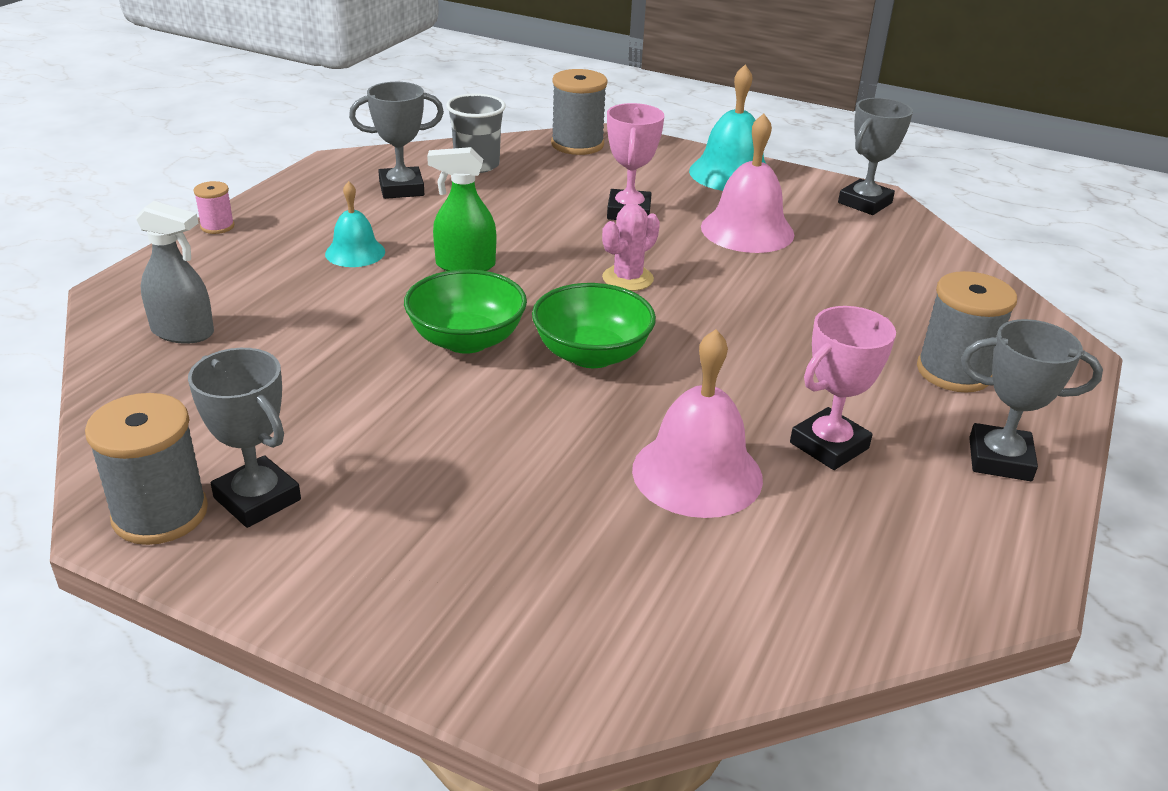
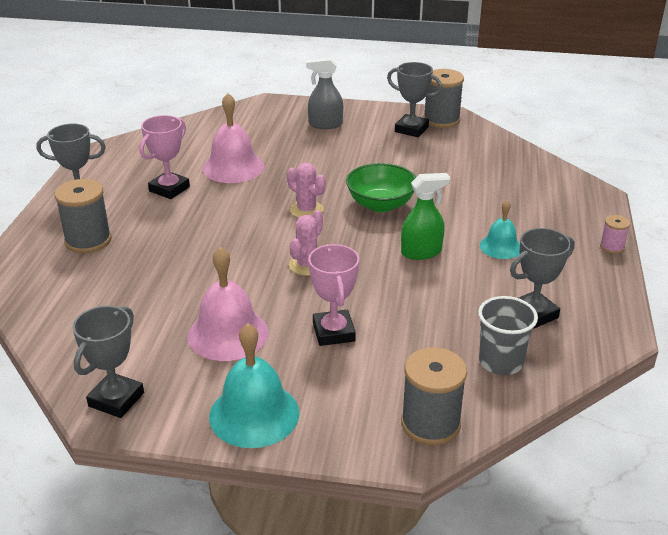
camera: 165 degrees right, 0 degrees up
grey spray bottle [135,201,214,344] -> grey spray bottle moved to [306,57,343,129]
green bowl [532,283,656,368] -> pink cactus [287,162,326,218]

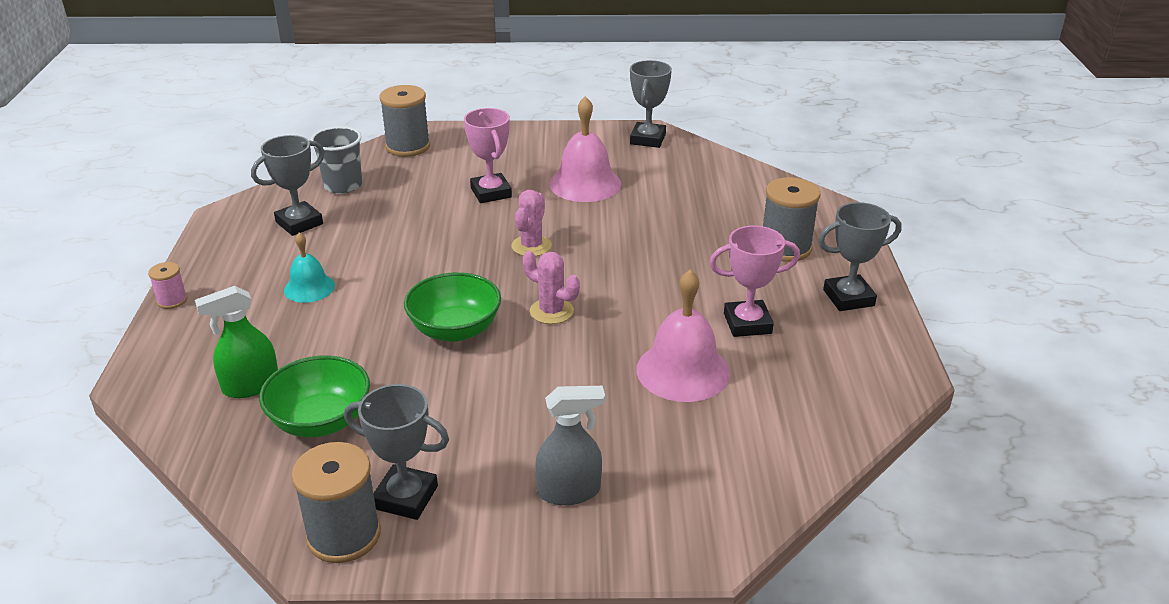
camera: 170 degrees right, 0 degrees up
pink trophy [139,115,190,199] -> pink trophy turned 60 degrees clockwise [709,226,800,337]
turquoise bell [209,323,300,448] -> none
green spray bottle [401,173,451,260] -> green spray bottle moved to [195,286,278,398]
none -> green bowl [259,355,370,437]

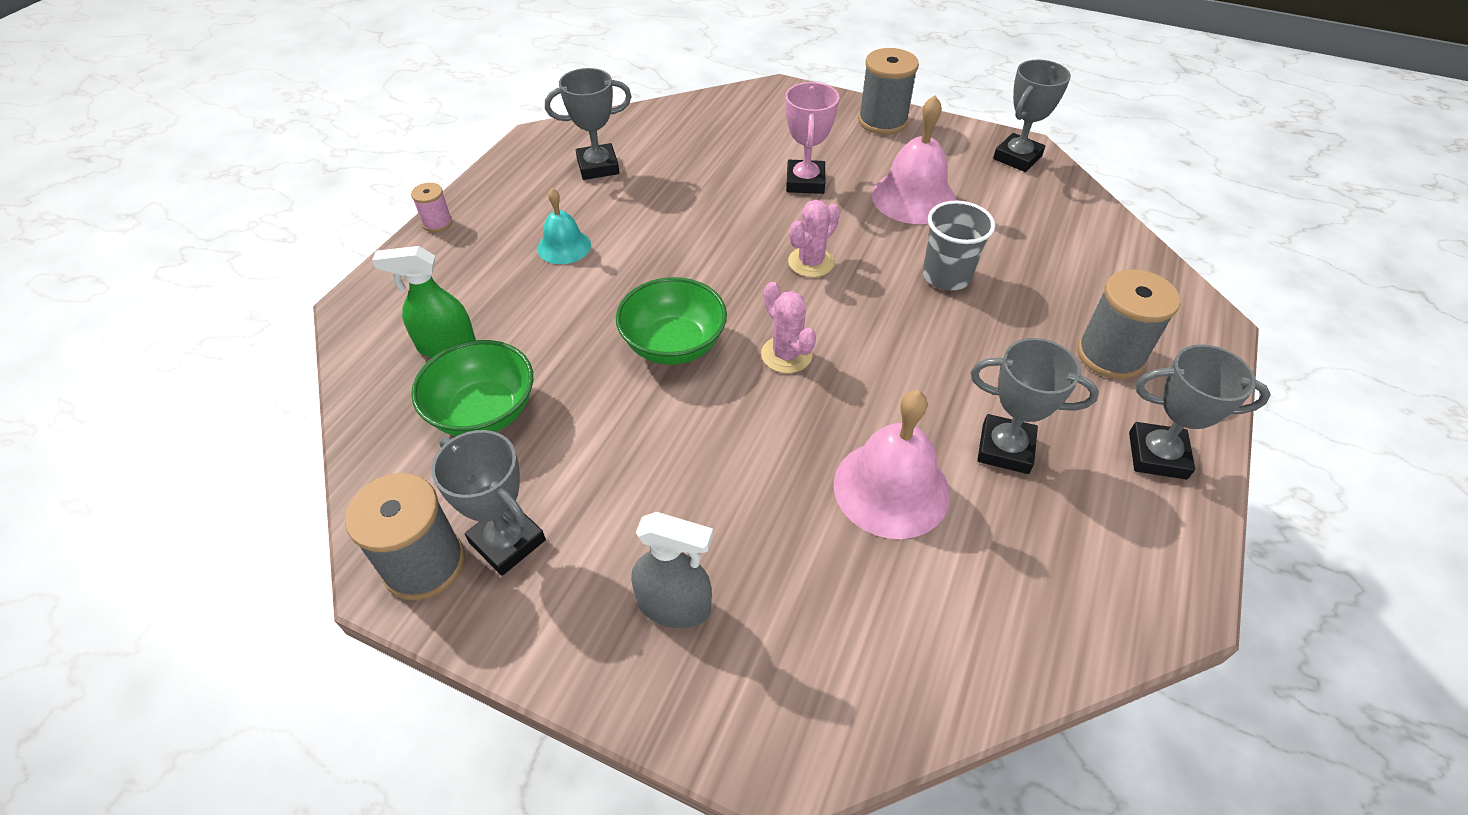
camera: 25 degrees right, 15 degrees up
grey cup [310,126,362,194] -> grey cup moved to [923,200,995,290]
grey spool [379,85,430,157] -> grey spool moved to [858,48,919,135]
pink trophy [709,226,800,337] -> grey trophy [971,338,1099,474]

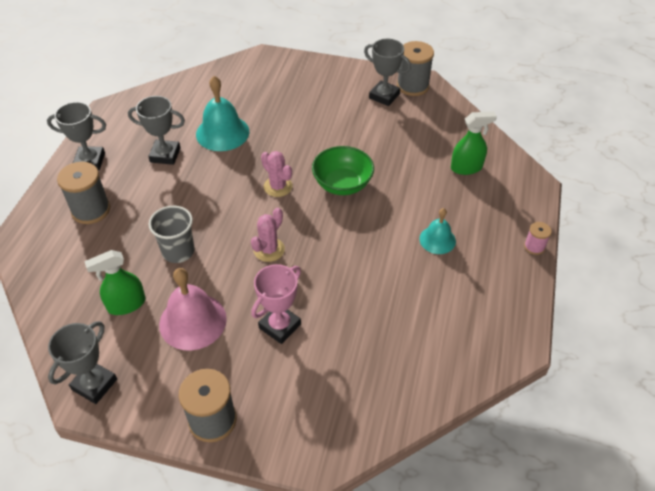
camera: 170 degrees right, 0 degrees up
green bowl [411,340,533,436] -> none
grey trophy [545,68,632,180] -> none
grey spray bottle [631,512,713,628] -> none
pink trophy [785,82,839,194] -> pink trophy turned 45 degrees clockwise [251,264,301,344]
pink bell [834,390,950,539] -> turquoise bell [196,76,249,151]
none -> green spray bottle [84,250,146,315]

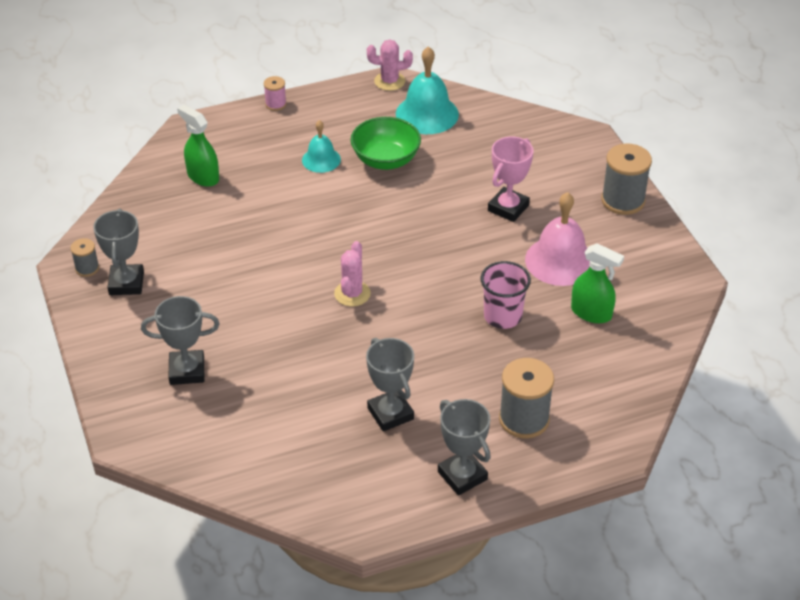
camera: 125 degrees left, 5 degrees down
grey trophy [48,321,117,404] -> grey trophy moved to [141,296,220,385]
grey cup [149,206,195,263] -> pink cup [481,261,531,329]
turquoise bell [196,76,249,151] -> turquoise bell moved to [396,46,459,134]
pink cactus [251,208,285,262] -> pink cactus moved to [367,39,413,91]
pink trophy [251,264,301,344] -> pink trophy turned 60 degrees counterclockwise [488,137,534,222]
green bowl [312,146,374,195] -> green bowl moved to [350,117,421,170]
grey spool [397,41,434,96] -> grey spool [70,238,99,277], size x0.52

